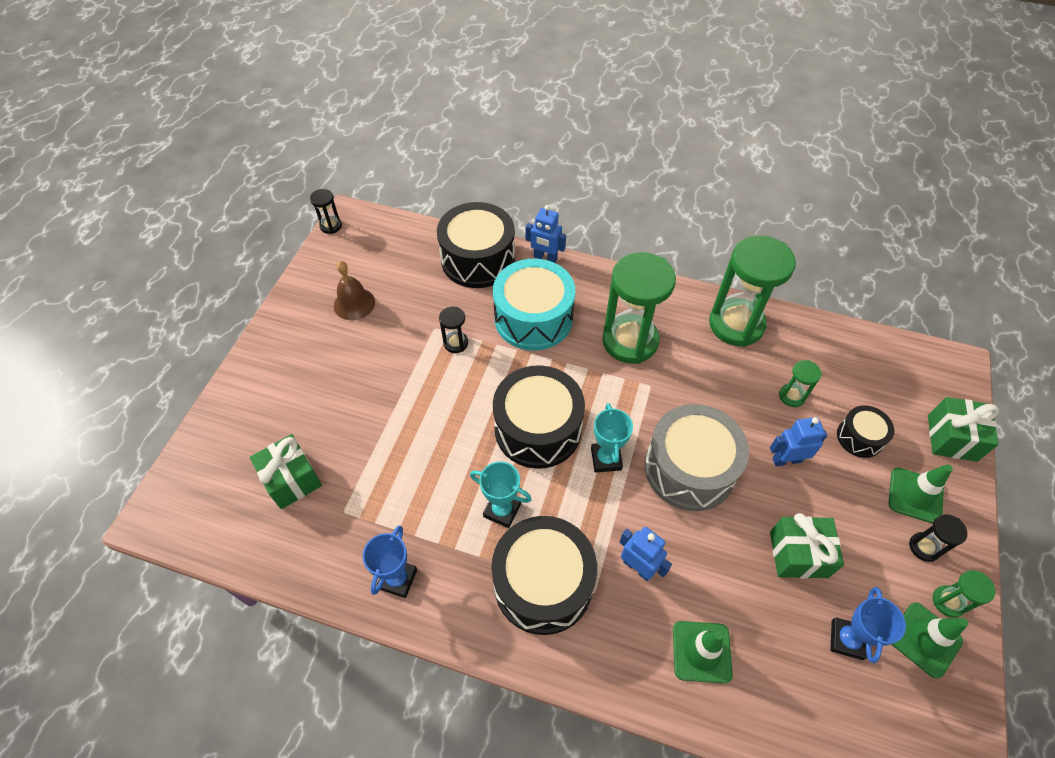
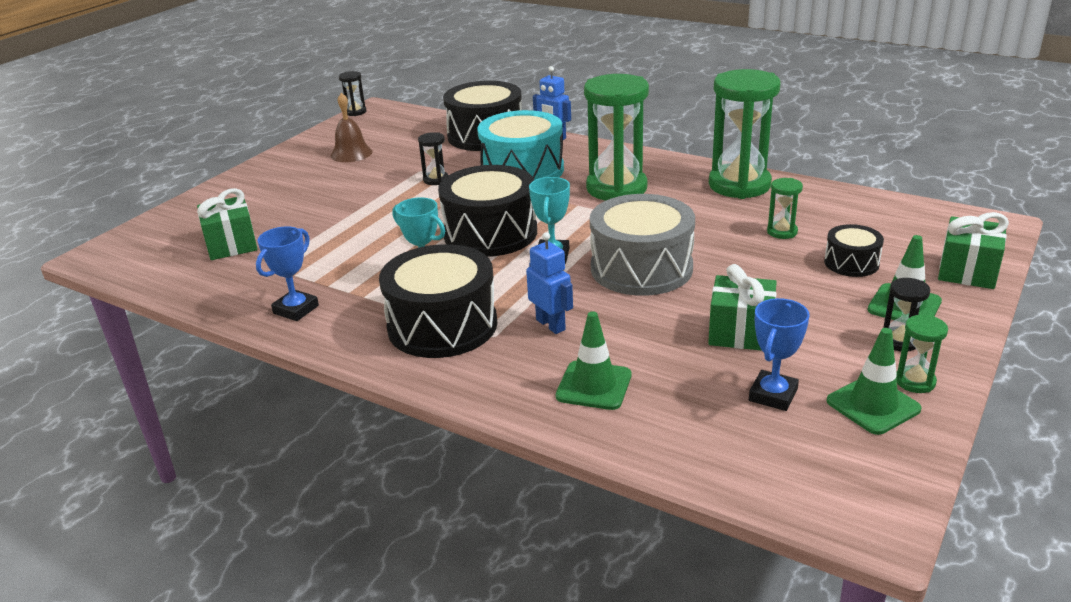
camera: 15 degrees right, 25 degrees down
blue robot [770,417,827,466] -> none

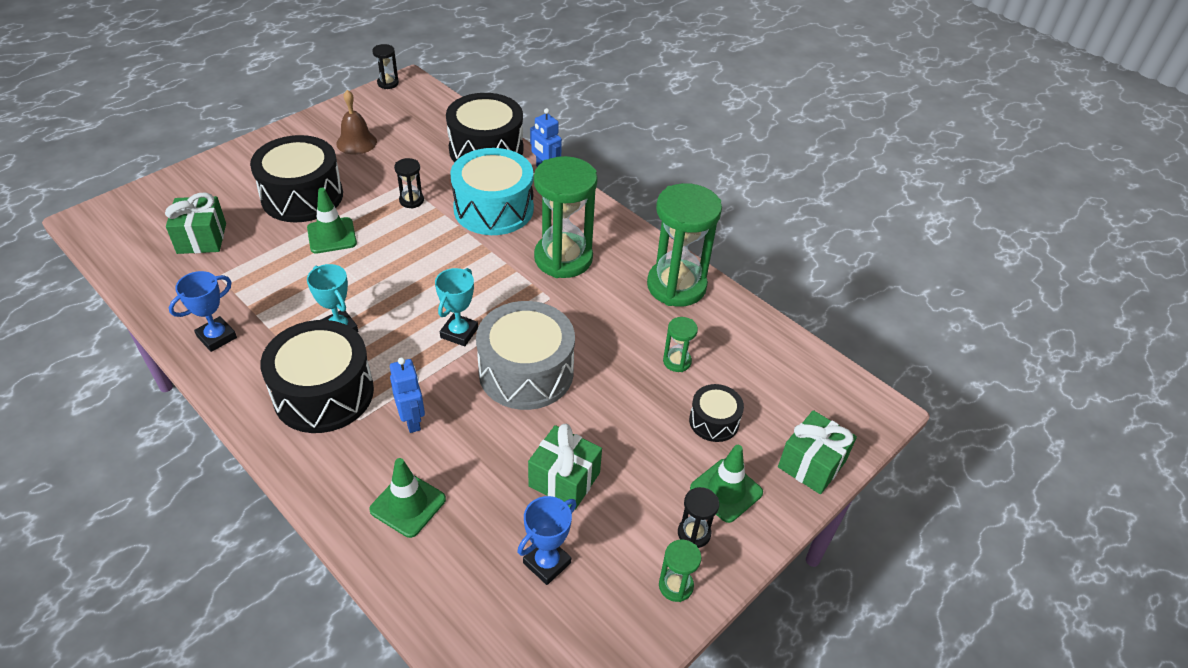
camera: 10 degrees right, 15 degrees up
black drum [438,165,537,257] -> black drum moved to [250,135,343,222]
green traffic cone [827,328,922,435] -> green traffic cone moved to [307,188,357,254]

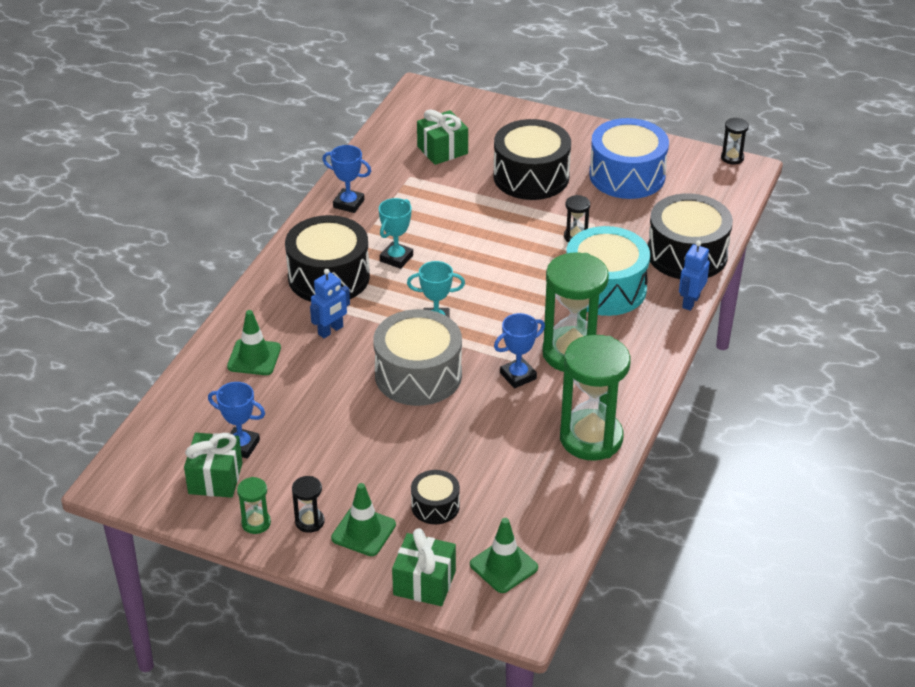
camera: 70 degrees right, 5 degrees down
green traffic cone [307,188,357,254] -> green traffic cone moved to [470,518,538,593]
brown bell [337,90,377,155] -> blue drum [589,118,669,199]
green gift [528,424,602,510] -> green gift moved to [184,433,242,498]
green hourglass [663,317,698,372] -> none
none -> blue trophy [494,313,545,388]

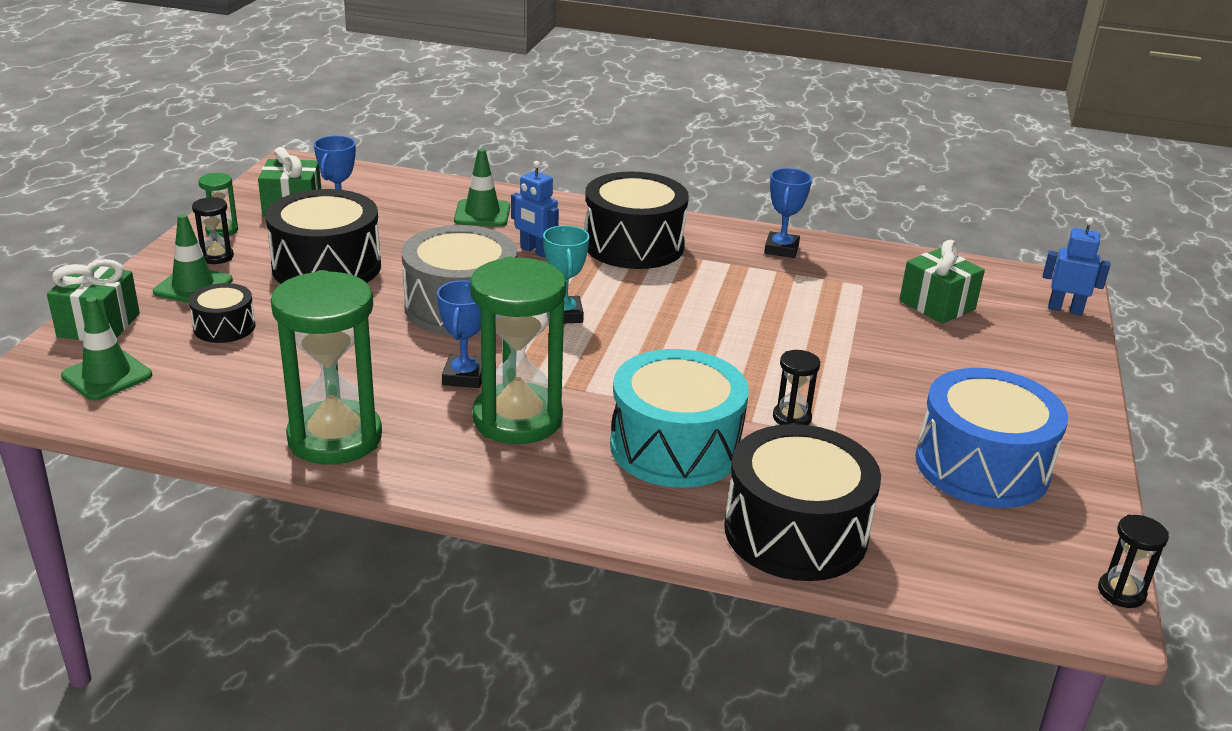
camera: 80 degrees right, 10 degrees down
turquoise trophy [379,198,413,269] -> none
black drum [493,119,571,200] -> black drum moved to [265,189,381,284]
blue trophy [494,313,545,388] -> blue trophy turned 45 degrees clockwise [437,280,482,388]
blue robot [679,240,710,311] -> blue robot moved to [1043,218,1110,316]

